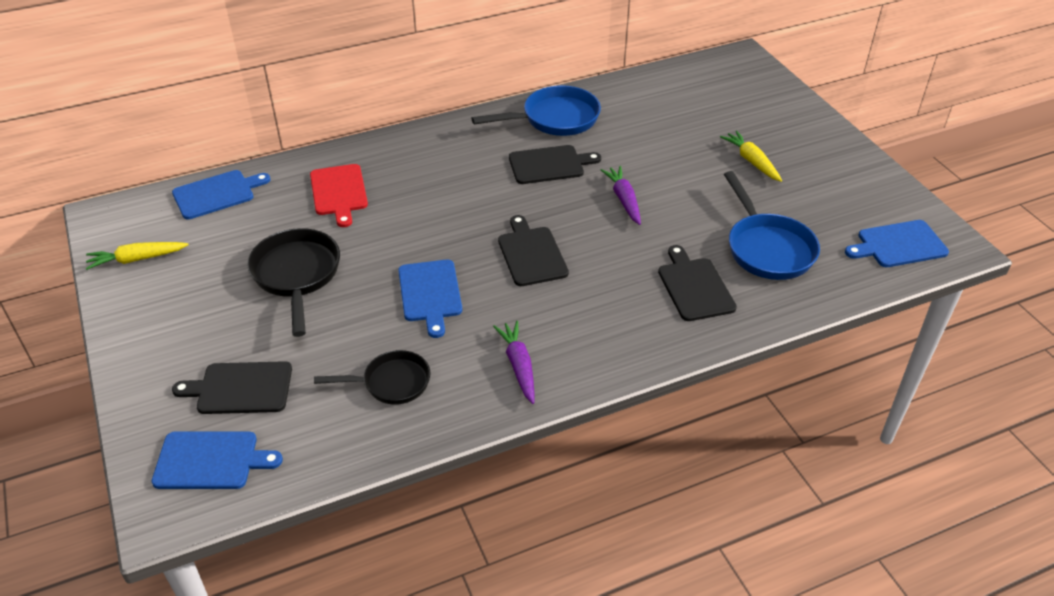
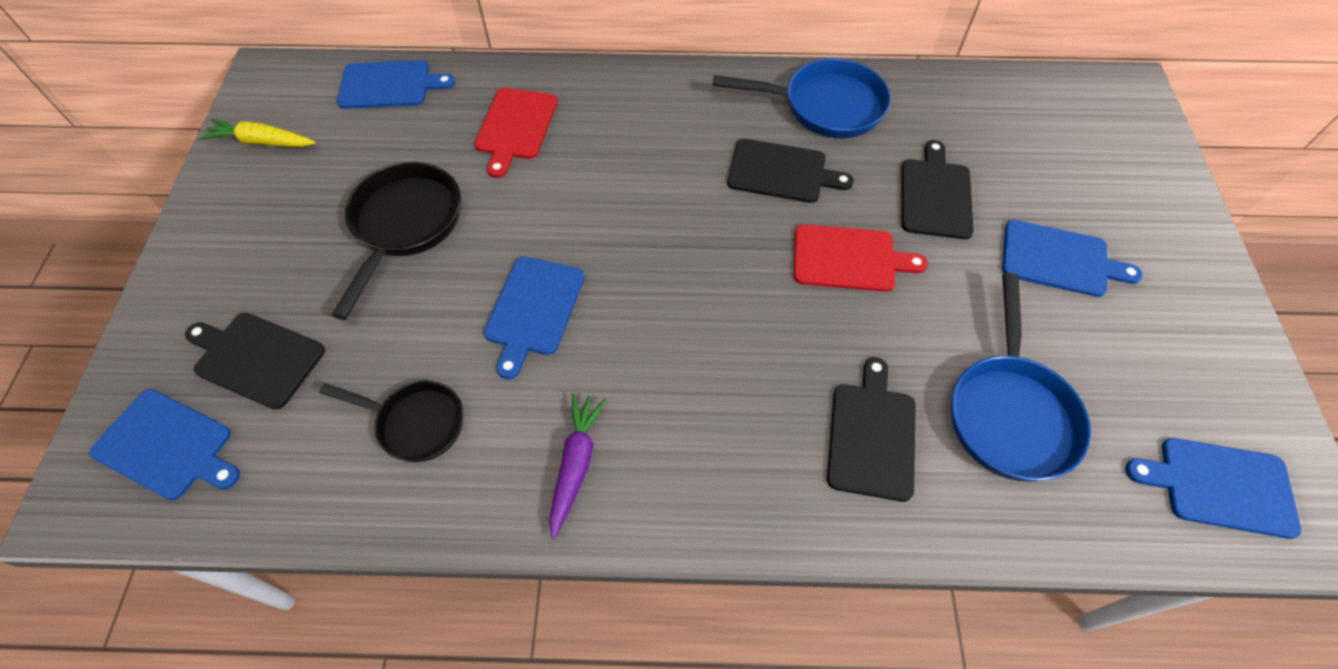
camera: 25 degrees right, 15 degrees up
black cutting board [498,215,569,286] -> black cutting board moved to [901,140,974,239]
purple carrot [601,166,641,225] -> red cutting board [794,224,928,292]
yellow carrot [720,131,782,182] -> blue cutting board [1002,220,1143,297]

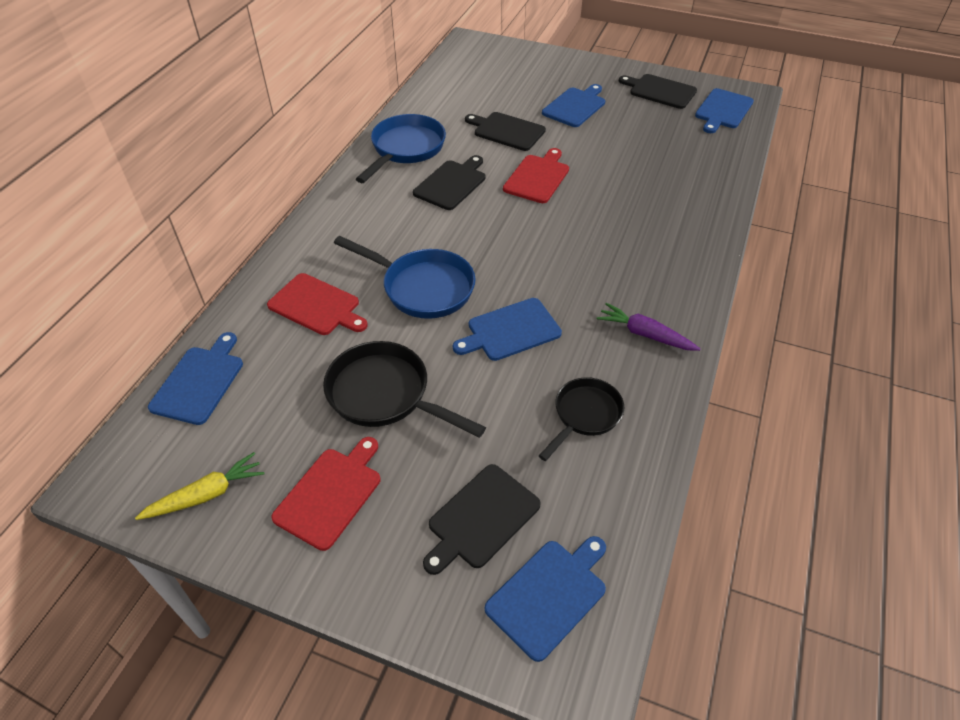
camera: 70 degrees left, 10 degrees down
yellow carrot [200,118,316,147] -> yellow carrot turned 150 degrees counterclockwise [135,452,264,520]
blue cutting board [484,257,584,379] -> blue cutting board turned 120 degrees clockwise [453,298,562,361]
black cutting board [827,357,916,502] -> black cutting board moved to [619,74,697,109]
blue pan [951,273,1091,482] -> blue pan moved to [334,236,475,319]
none -> red cutting board [271,437,380,551]

